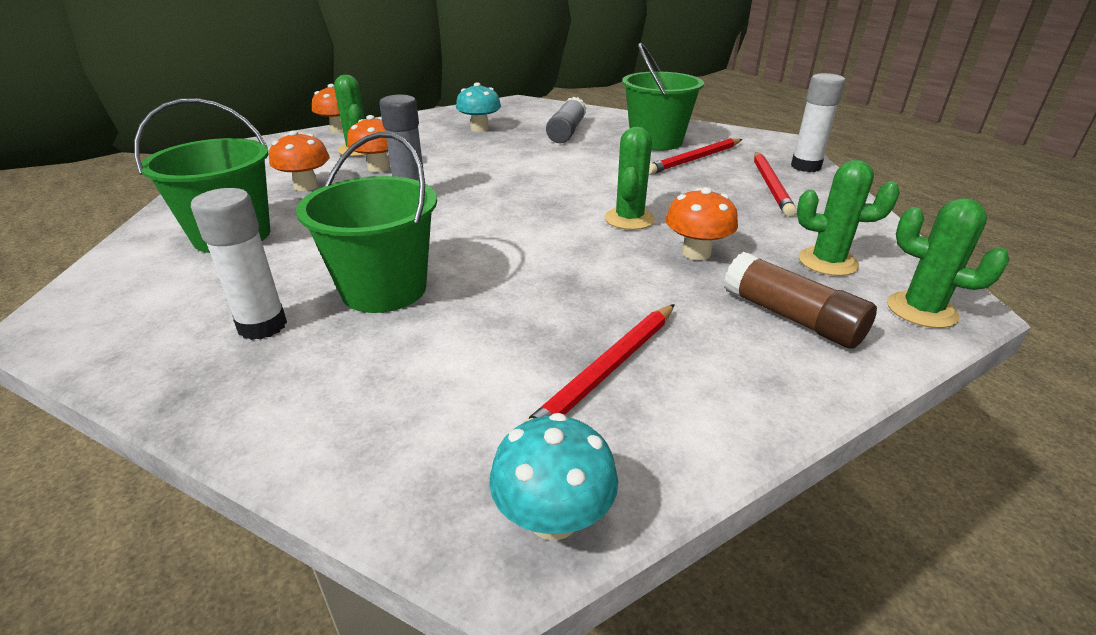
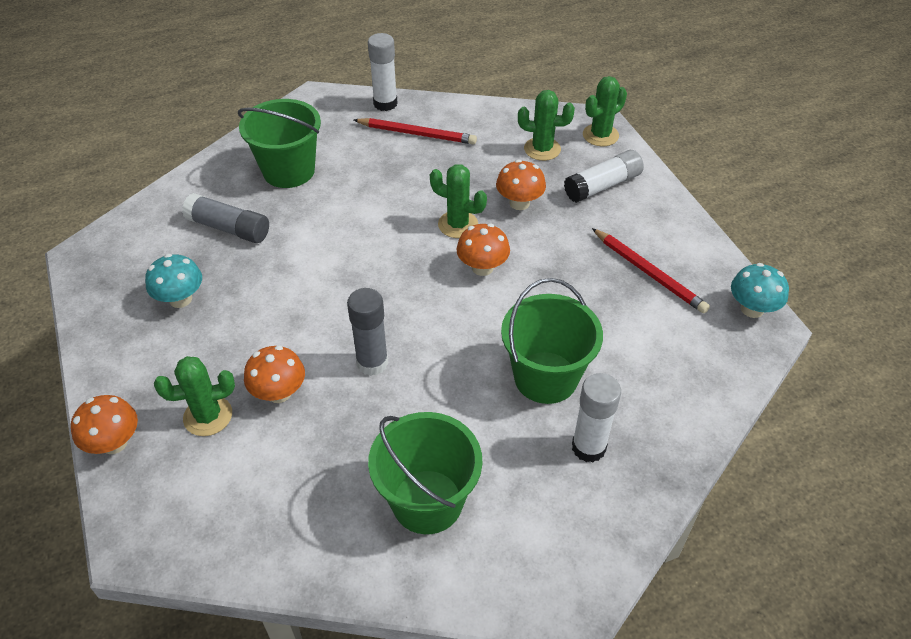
camera: 80 degrees left, 15 degrees up
orange mushroom [269,130,330,191] -> orange mushroom moved to [457,223,510,276]
red pencil [649,138,742,175] -> none
brown glue stick [724,252,877,349] -> white glue stick [564,150,644,203]
green cactus [797,160,900,276] -> green cactus turned 75 degrees clockwise [518,90,575,161]

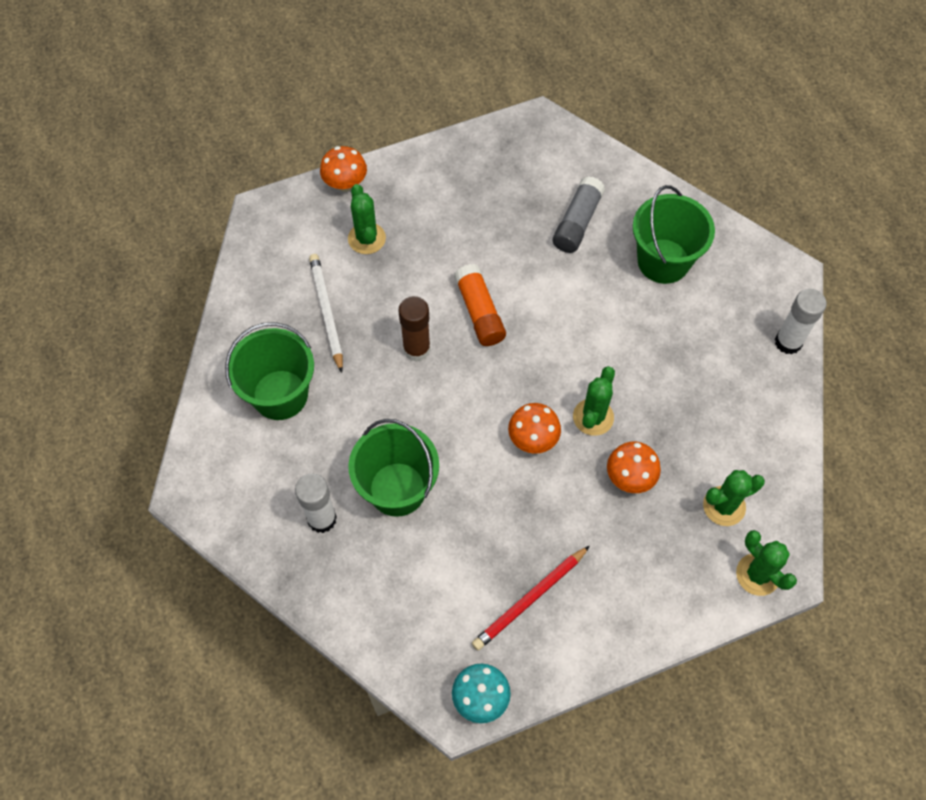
camera: 90 degrees right, 15 degrees up
turquoise mushroom [145,254,202,308] -> none
orange mushroom [244,345,305,403] -> none
grey glue stick [347,288,388,376] -> brown glue stick [398,296,431,362]
red pencil [354,118,477,144] -> none
green cactus [518,90,575,161] -> green cactus turned 60 degrees clockwise [703,470,765,526]
white glue stick [564,150,644,203] -> none
none -> white pencil [309,254,343,373]
none -> orange glue stick [454,264,506,346]

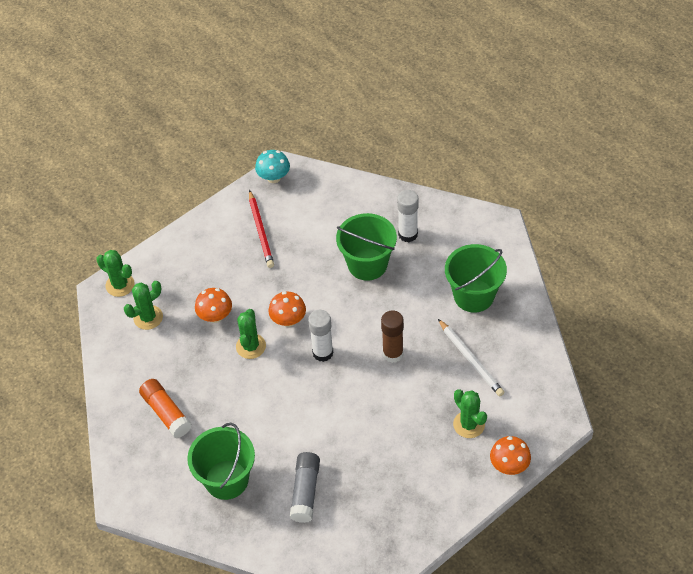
camera: 165 degrees right, 10 degrees down
orange glue stick [454,264,506,346] -> orange glue stick moved to [139,379,192,438]
red pencil [472,546,590,650] -> red pencil turned 135 degrees clockwise [249,190,274,268]
white glue stick [775,289,826,355] -> white glue stick moved to [308,310,333,362]

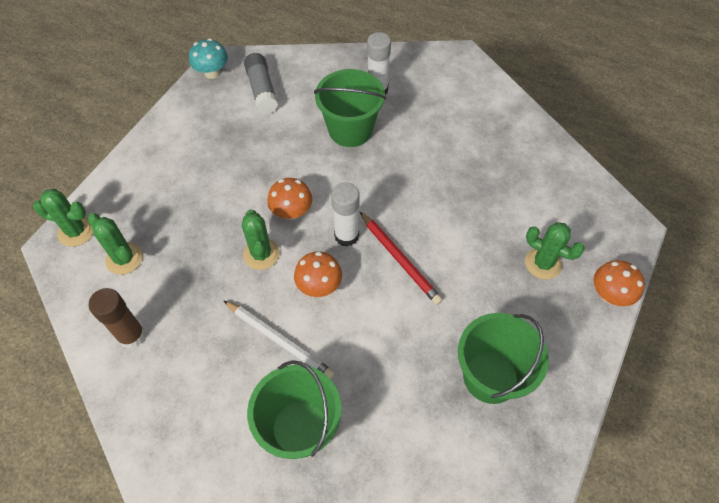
camera: 25 degrees left, 5 degrees up
green cactus [124,281,163,330] -> green cactus turned 75 degrees counterclockwise [88,213,143,275]
orange glue stick [139,379,192,438] -> none
orange mushroom [195,288,232,323] -> orange mushroom moved to [294,251,342,297]
red pencil [249,190,274,268] -> red pencil moved to [360,212,443,305]
grey glue stick [290,452,320,523] -> grey glue stick moved to [244,53,278,114]
brown glue stick [381,311,404,363] -> brown glue stick moved to [88,288,146,349]
white pencil [438,319,505,397] -> white pencil moved to [223,300,334,379]
green bucket [445,244,507,313] -> green bucket moved to [458,313,549,404]

